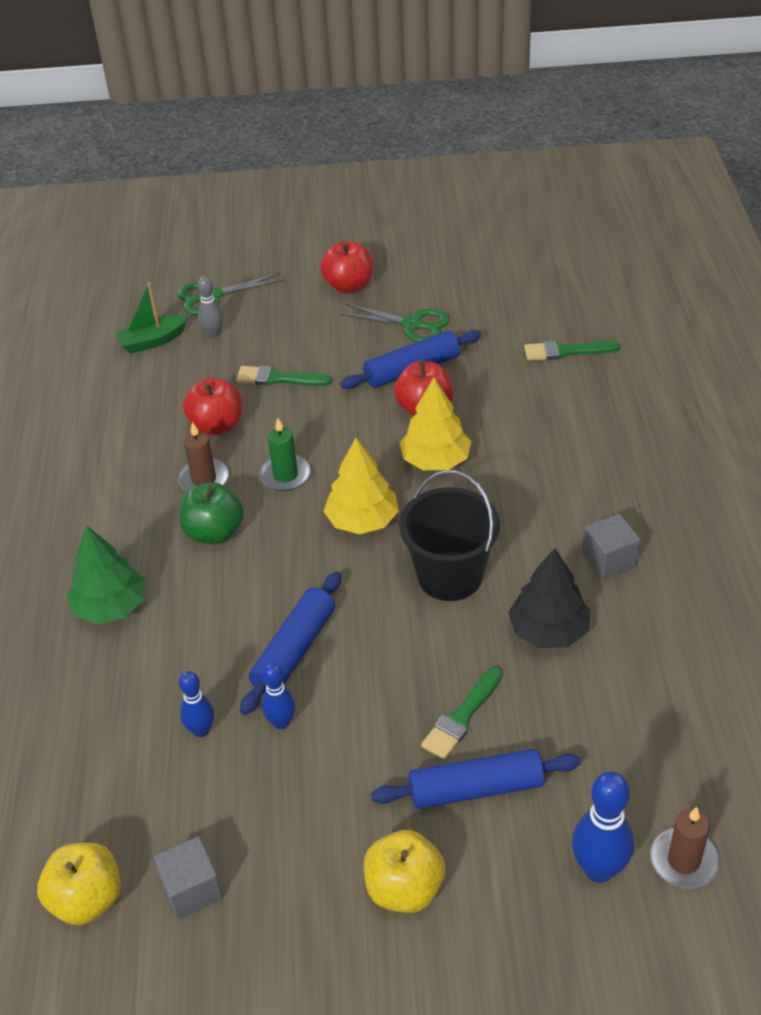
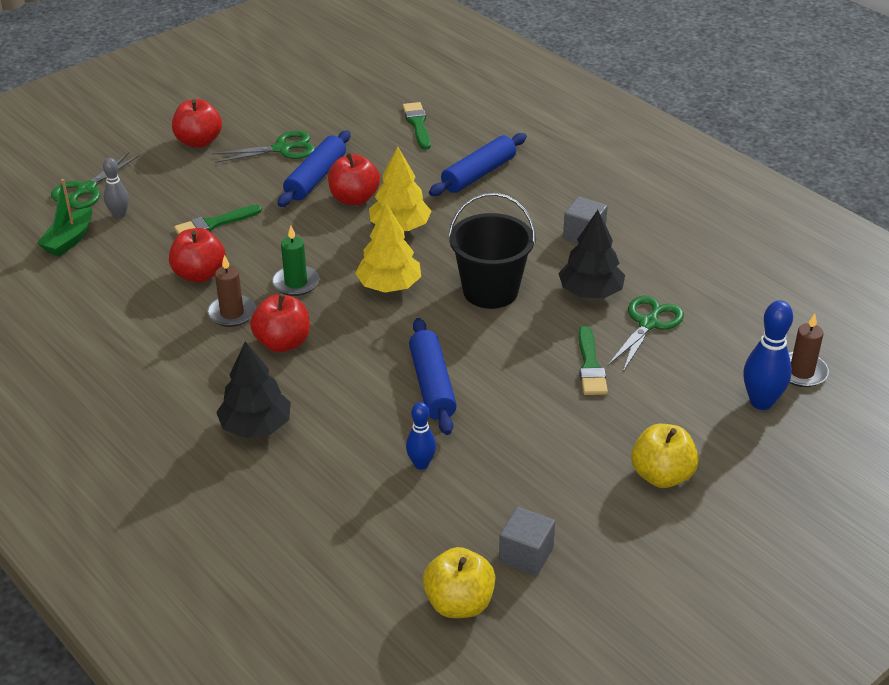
camera: 40 degrees left, 5 degrees down
green tree [67,525,145,624] -> black tree [216,341,291,438]
green apple [179,482,244,545] -> red apple [250,294,310,352]
blue bowling pin [261,663,295,729] -> none
blue rolling pin [371,749,581,809] -> blue rolling pin moved to [429,133,527,196]
green brush [524,341,620,361] -> green brush turned 120 degrees clockwise [403,102,431,150]
none -> green scissors [608,296,684,372]

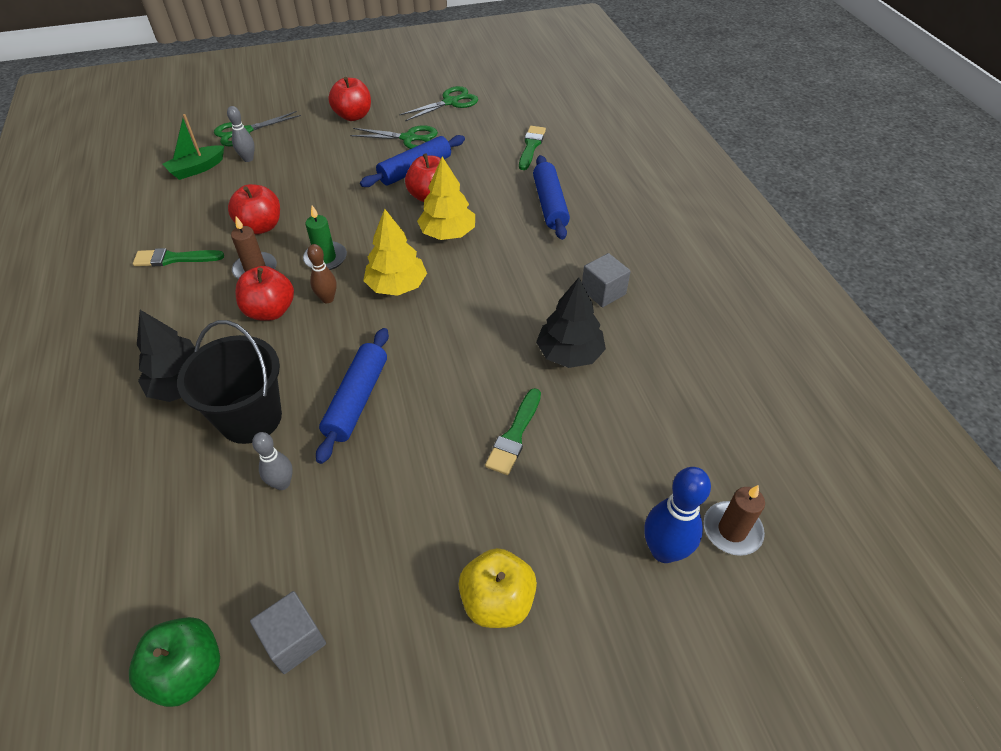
camera: 25 degrees right, 10 degrees up
green brush [174,205,262,234] -> green brush moved to [133,248,224,266]
blue bowling pin [406,402,436,470] -> grey bowling pin [252,432,293,490]
yellow apple [423,547,495,618] -> green apple [129,617,220,707]
blue rolling pin [429,133,527,196] -> blue rolling pin turned 75 degrees counterclockwise [533,155,570,240]
black bucket [448,193,536,309] -> black bucket moved to [177,320,282,444]
green scissors [608,296,684,372] -> green scissors moved to [399,86,478,121]
none -> brown bowling pin [307,244,337,303]

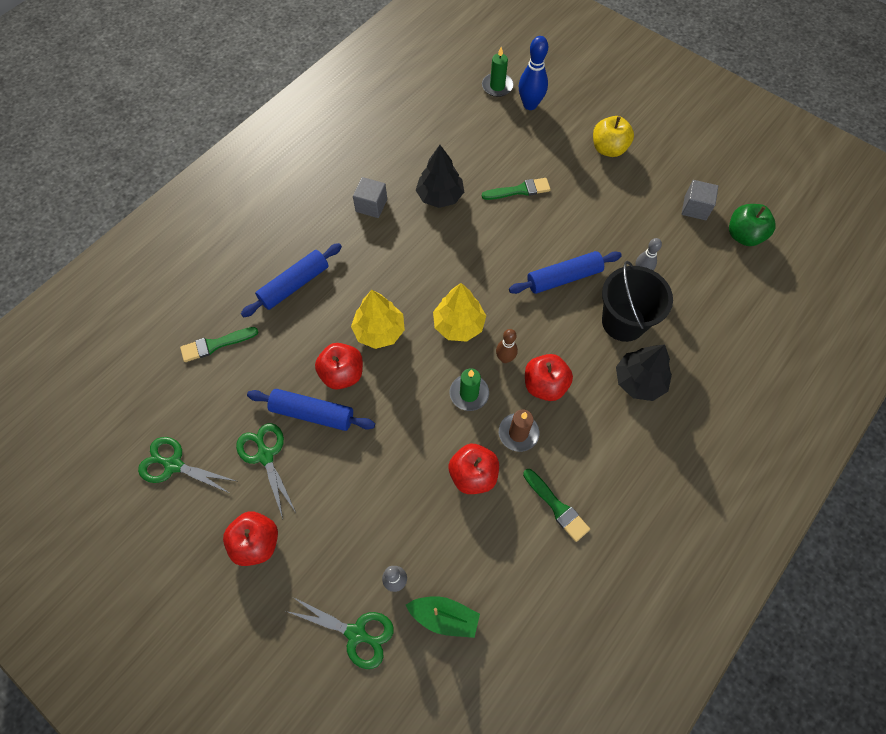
camera: 125 degrees left, 15 degrees up
brown candle [704,485,765,556] -> green candle [482,47,514,97]

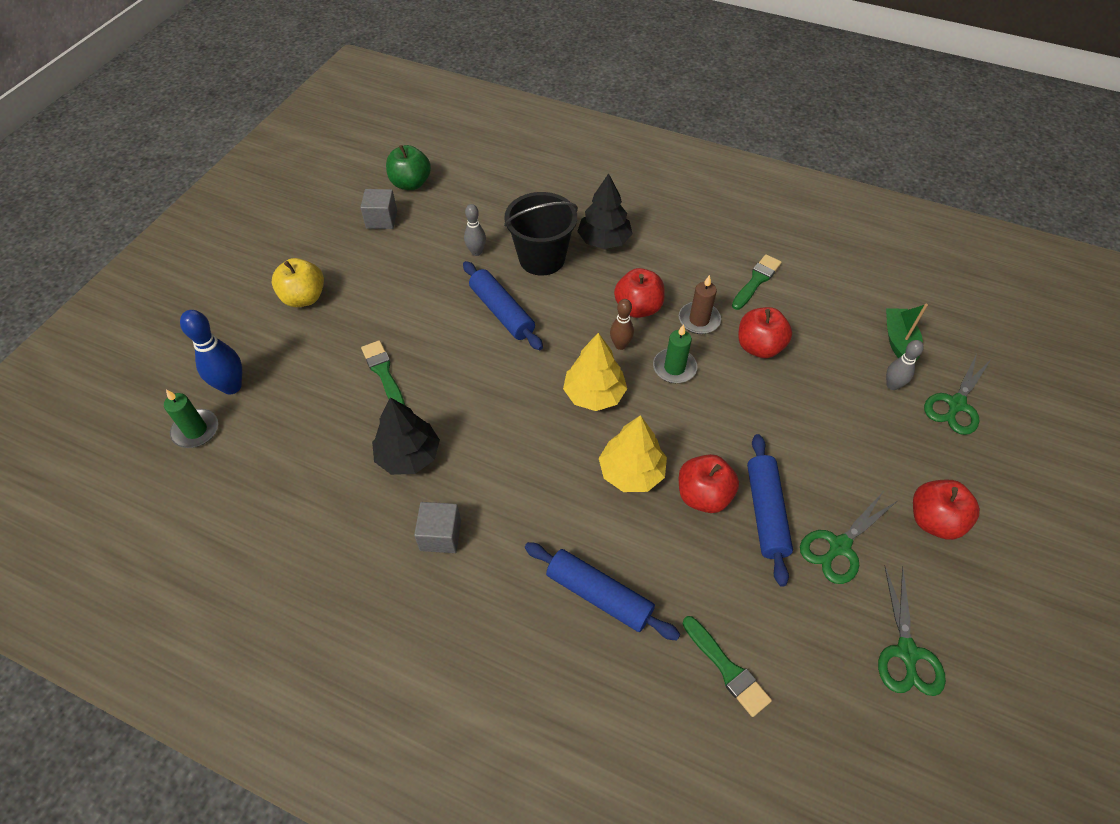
camera: 105 degrees left, 10 degrees down
green scissors [286,597,394,669] -> green scissors turned 150 degrees counterclockwise [924,353,991,435]

